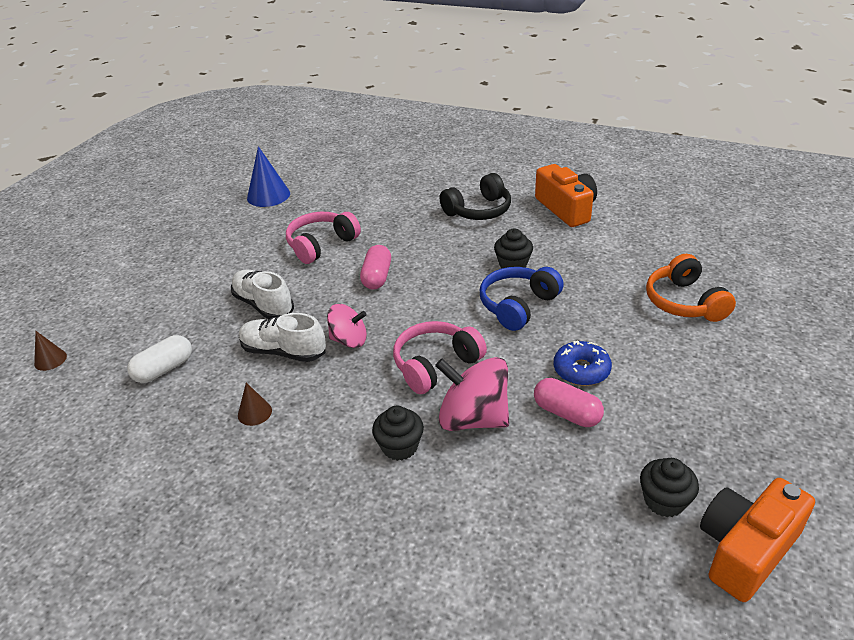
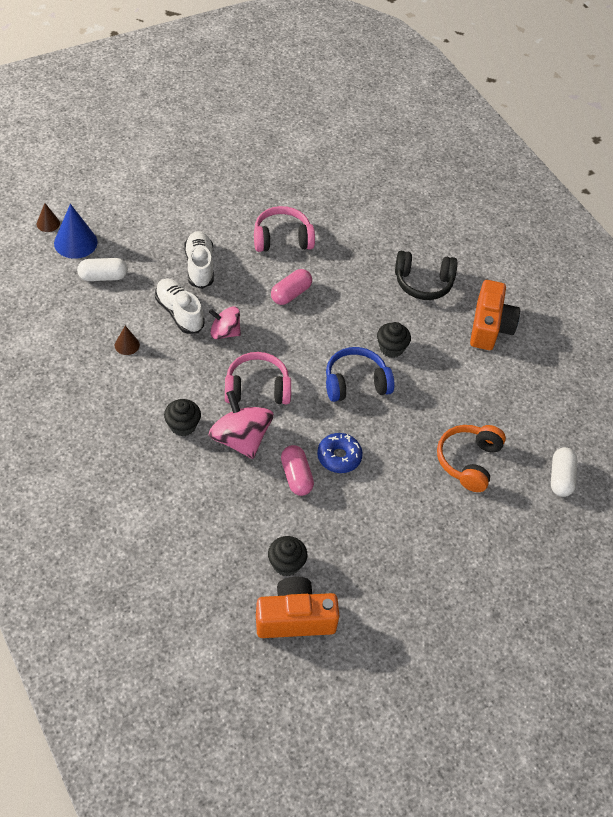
camera: 30 degrees right, 15 degrees up
blue cone [247,146,290,207] -> blue cone moved to [54,204,98,259]
pink spinning top [327,304,367,348] -> pink spinning top turned 150 degrees clockwise [209,306,241,339]
none -> white capsule [551,447,577,497]

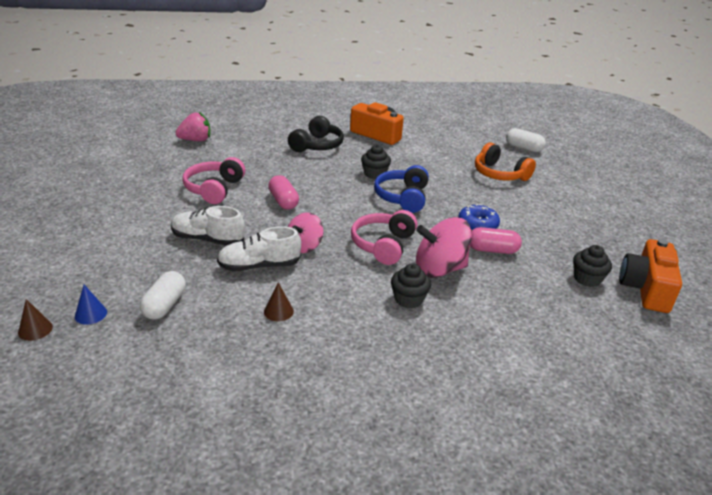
camera: 65 degrees left, 20 degrees down
blue cone [54,204,98,259] -> blue cone [75,285,107,325], size x0.54
none -> pink strawberry [175,112,210,141]

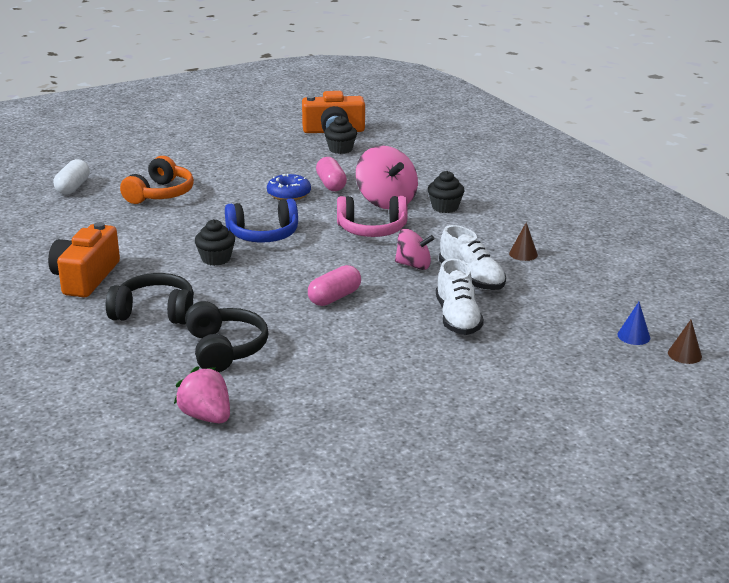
camera: 110 degrees left, 5 degrees down
white capsule [140,271,186,320] -> none
pink headphones [182,157,245,204] -> none
none -> black headphones [185,301,268,372]

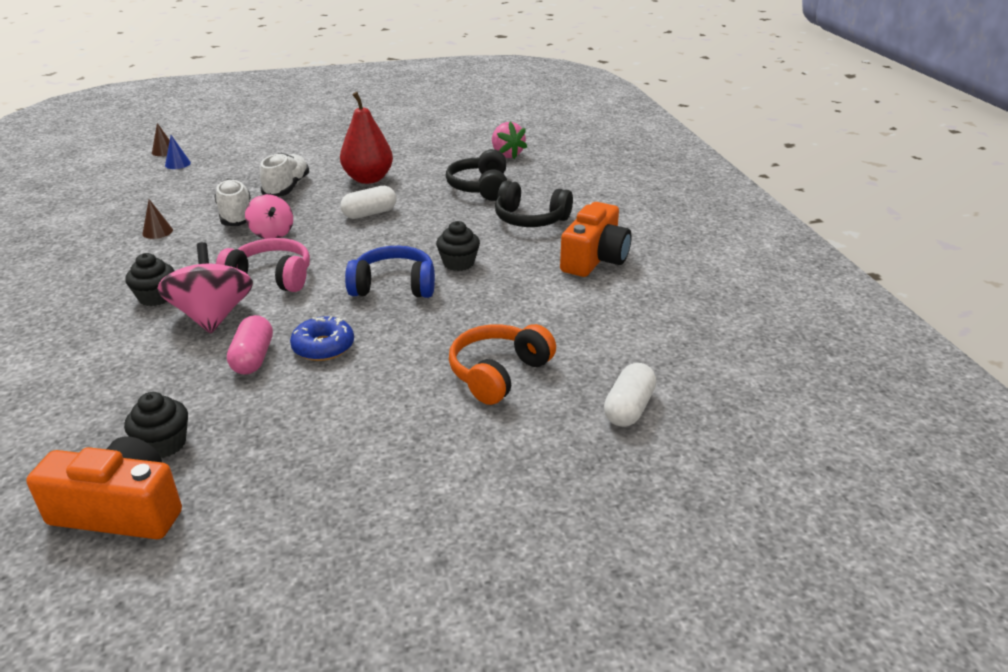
camera: 165 degrees left, 5 degrees up
pink capsule [308,265,361,306] -> white capsule [340,186,396,219]
pink spinning top [395,229,435,270] -> pink spinning top turned 150 degrees counterclockwise [245,194,293,239]
none -> red pear [340,92,393,184]

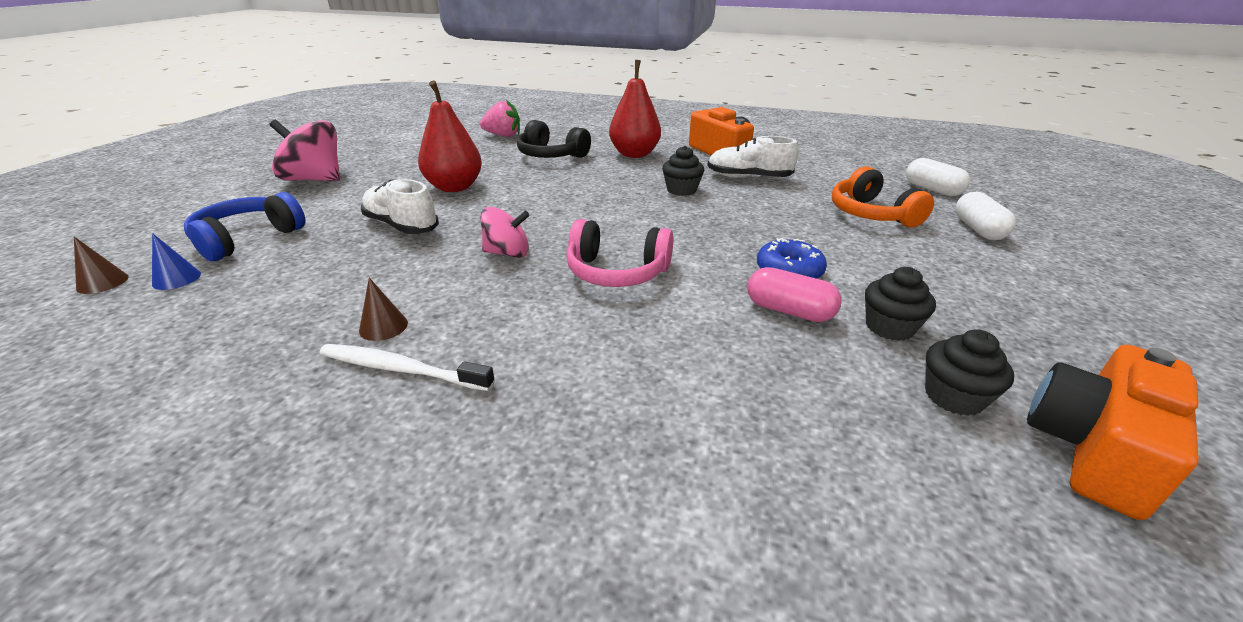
camera: 60 degrees left, 0 degrees up
black cupcake [125,253,174,306] -> black cupcake moved to [865,267,936,341]
pink spinning top [157,242,253,334] -> pink spinning top moved to [269,120,340,181]
white shoe [215,179,251,226] -> white shoe moved to [707,136,798,178]
pink headphones [216,238,310,292] -> pink headphones turned 120 degrees counterclockwise [566,219,673,287]
white capsule [340,186,396,219] -> white capsule moved to [956,191,1016,240]
blue headphones [345,246,435,298] -> blue headphones moved to [184,192,306,261]
black headphones [495,180,573,227] -> red pear [609,60,661,158]
none -> white toothbrush [320,344,495,391]

